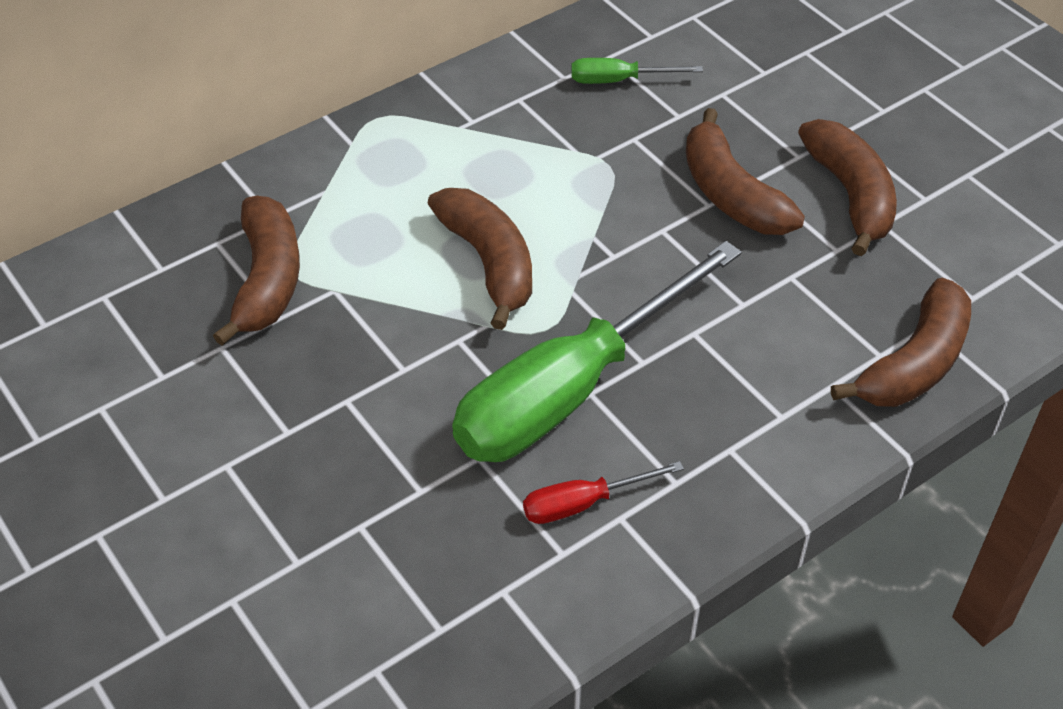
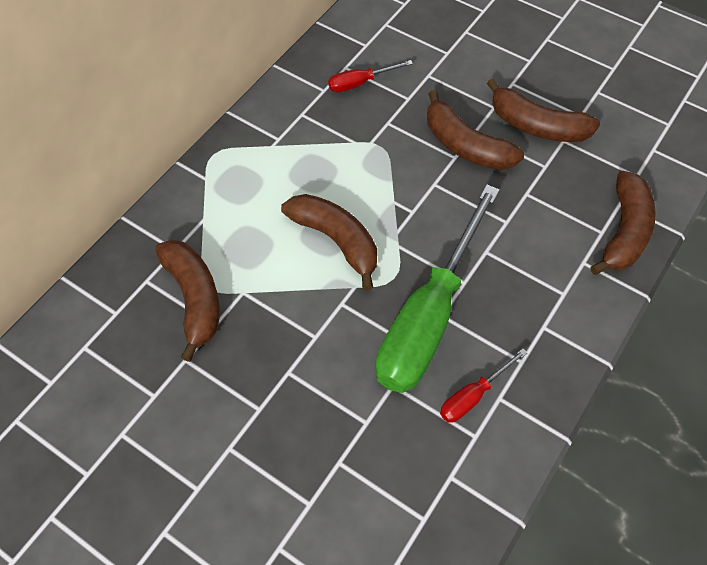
camera: 20 degrees left, 10 degrees up
green screwdriver [571,58,703,84] -> red screwdriver [328,60,413,92]
brown banana [798,119,897,256] -> brown banana turned 150 degrees clockwise [487,78,600,142]

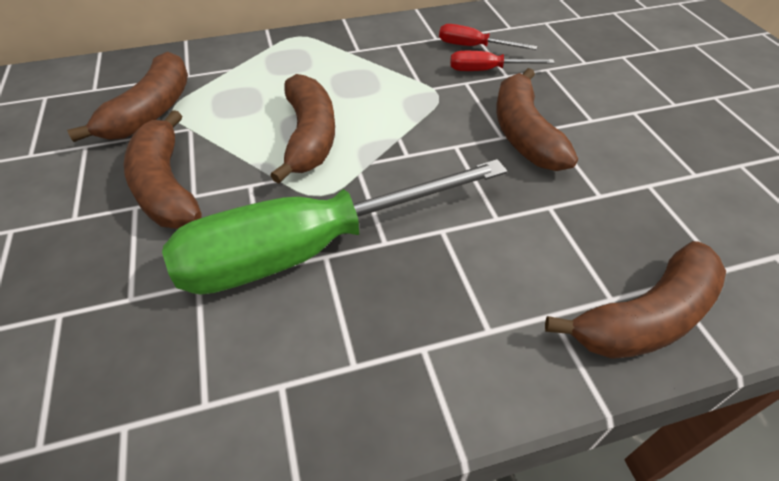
camera: 40 degrees right, 10 degrees down
red screwdriver [440,348,527,423] -> red screwdriver moved to [450,51,555,71]
brown banana [487,78,600,142] -> brown banana moved to [124,110,201,229]

